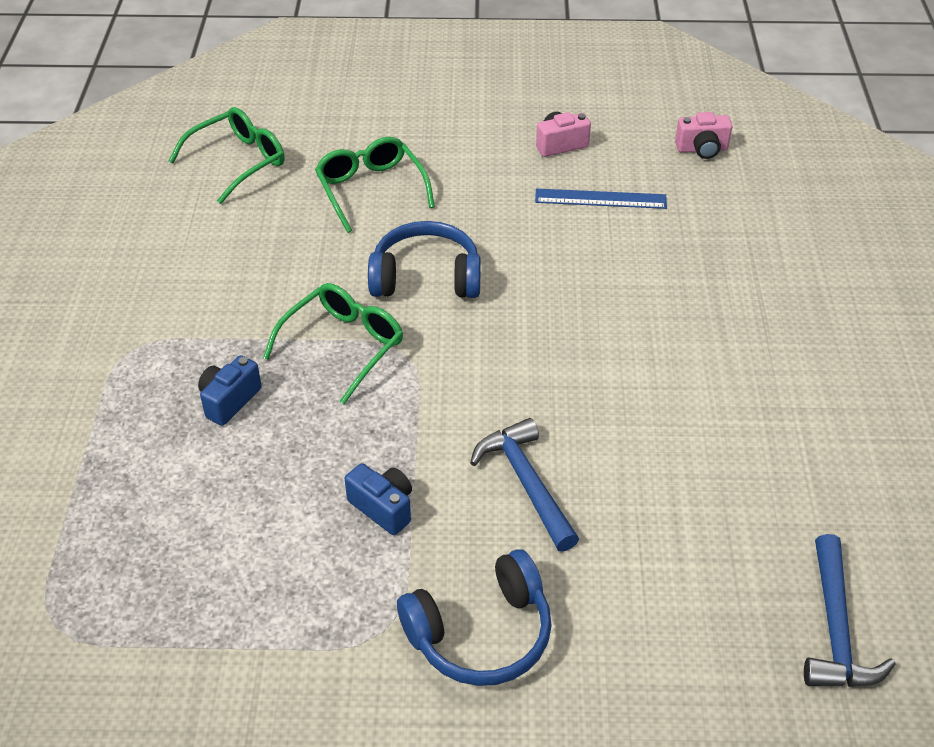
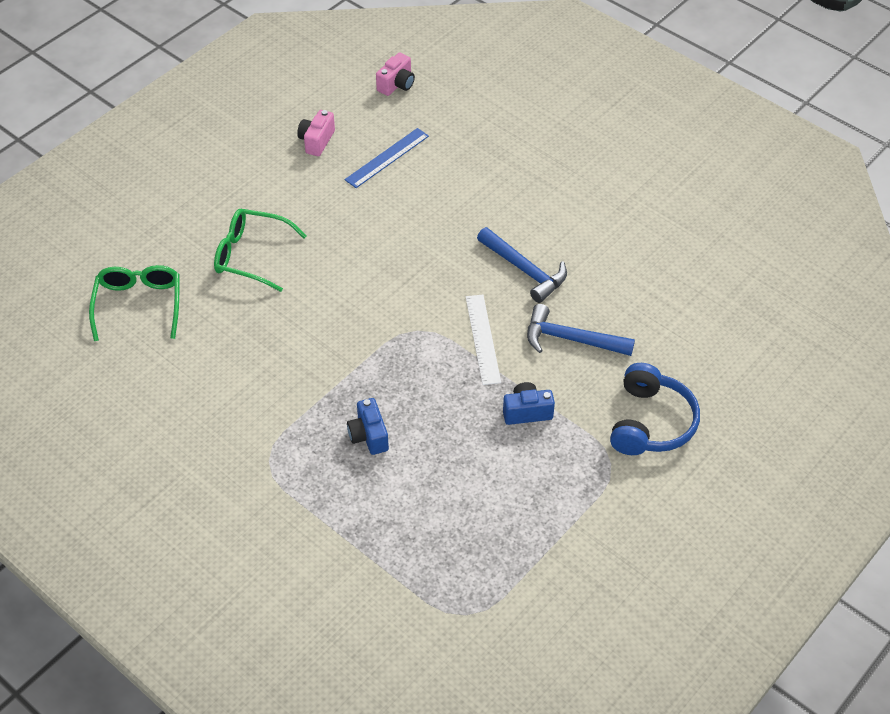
camera: 50 degrees left, 5 degrees up
green glasses [263,283,403,404] -> none
blue headphones [368,221,481,298] -> none
blue hammer [804,534,895,687] -> blue hammer moved to [477,227,567,303]
none -> white ruler [466,294,501,385]

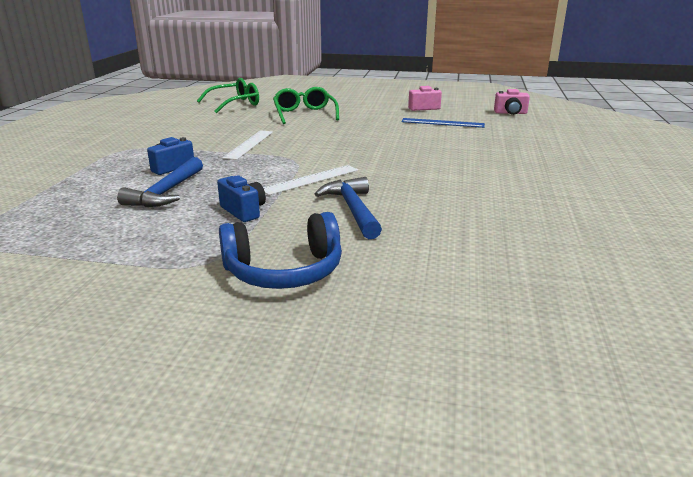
camera: 60 degrees right, 25 degrees down
blue hammer [477,227,567,303] -> blue hammer moved to [117,157,203,207]
none -> white ruler [222,130,273,160]

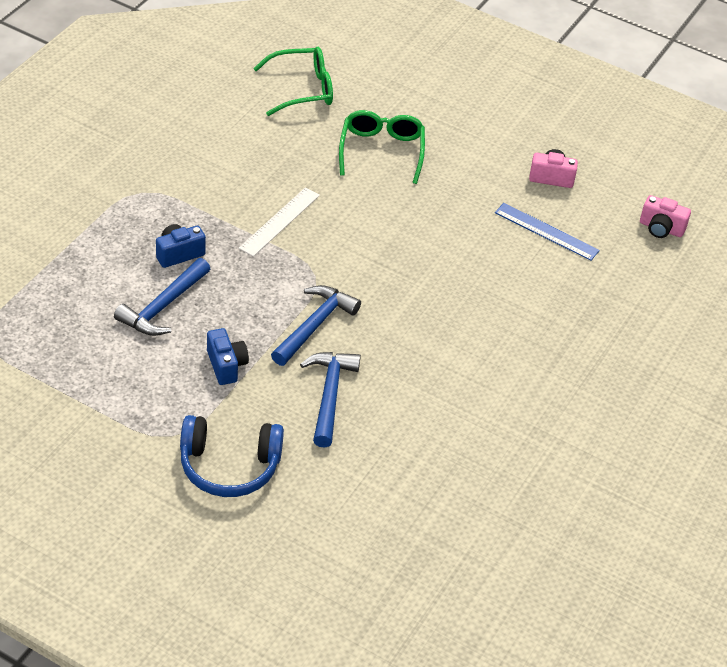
camera: 15 degrees right, 20 degrees up
white ruler [263,165,358,195] -> blue hammer [271,285,361,366]

